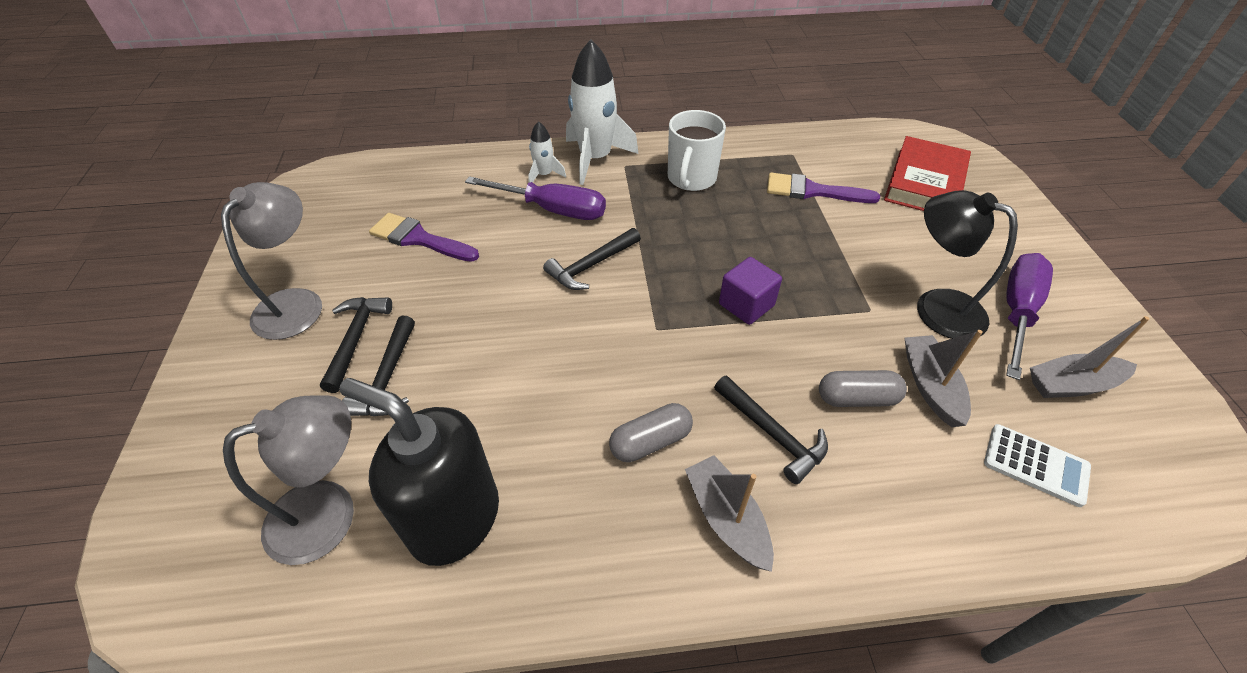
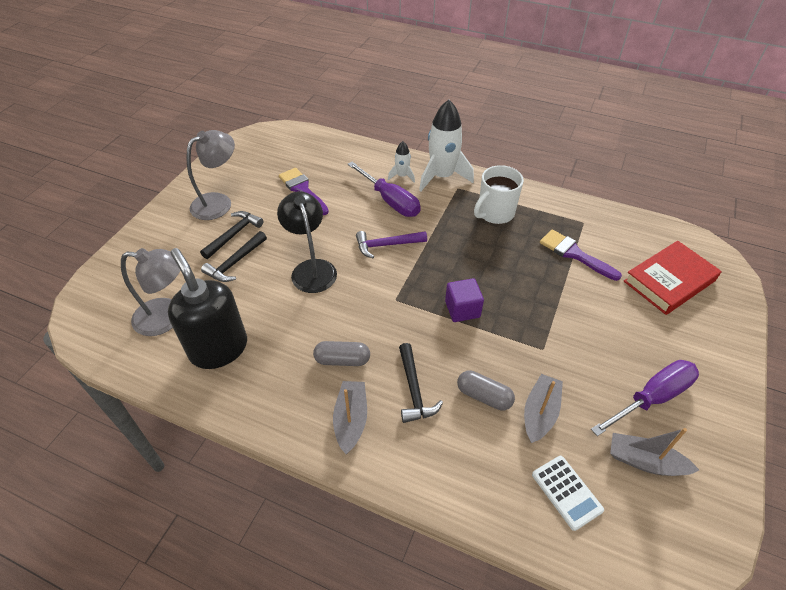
camera: 30 degrees right, 0 degrees up
black hammer [543,228,641,290] -> purple hammer [356,231,427,258]
black lamp [917,190,1018,339] -> black lamp moved to [277,191,337,293]

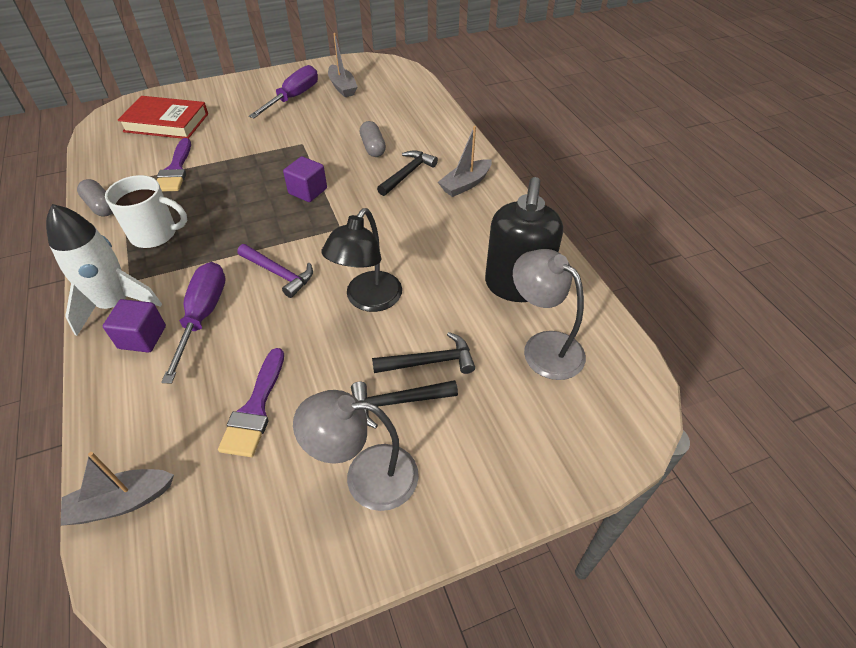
camera: 135 degrees left, 0 degrees up
grey capsule [313,341,370,366] -> grey capsule moved to [77,179,113,216]
white rocket [388,141,415,183] -> purple cube [103,299,166,353]
grey boat [524,374,563,443] -> grey boat moved to [61,452,174,526]
white calculator [532,456,604,531] -> none
purple screwdriver [591,360,699,436] -> purple screwdriver turned 105 degrees clockwise [249,65,318,118]

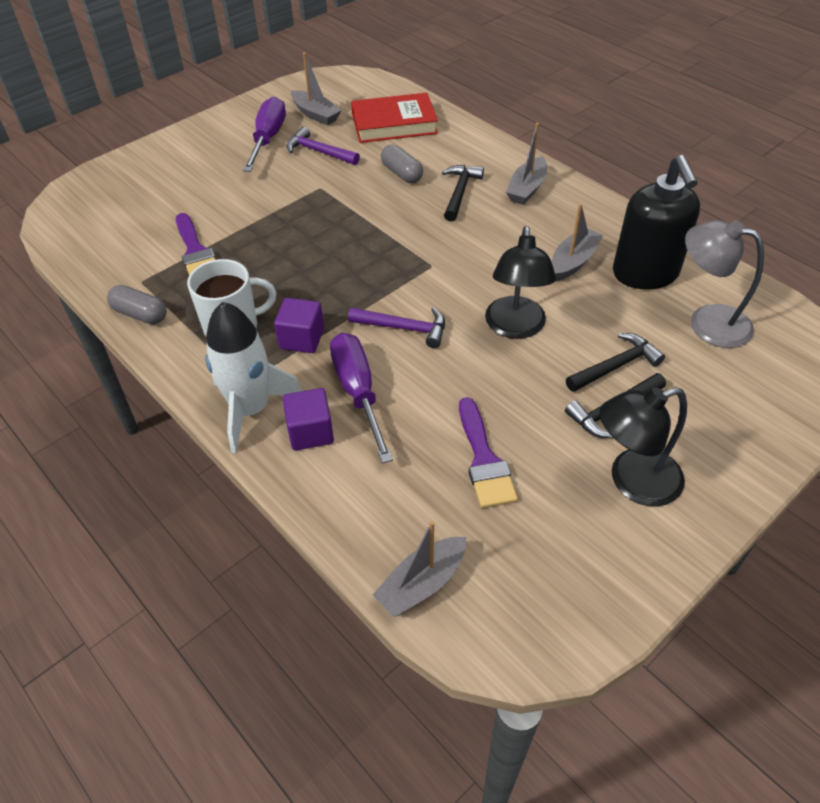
camera: 20 degrees left, 0 degrees up
red book [118,96,208,139] -> red book moved to [351,93,438,143]
purple cube [283,156,327,202] -> purple cube moved to [274,298,324,353]
grey lamp [293,390,419,511] -> black lamp [599,387,687,507]
none -> purple hammer [286,126,360,165]
none -> grey boat [552,204,604,281]

